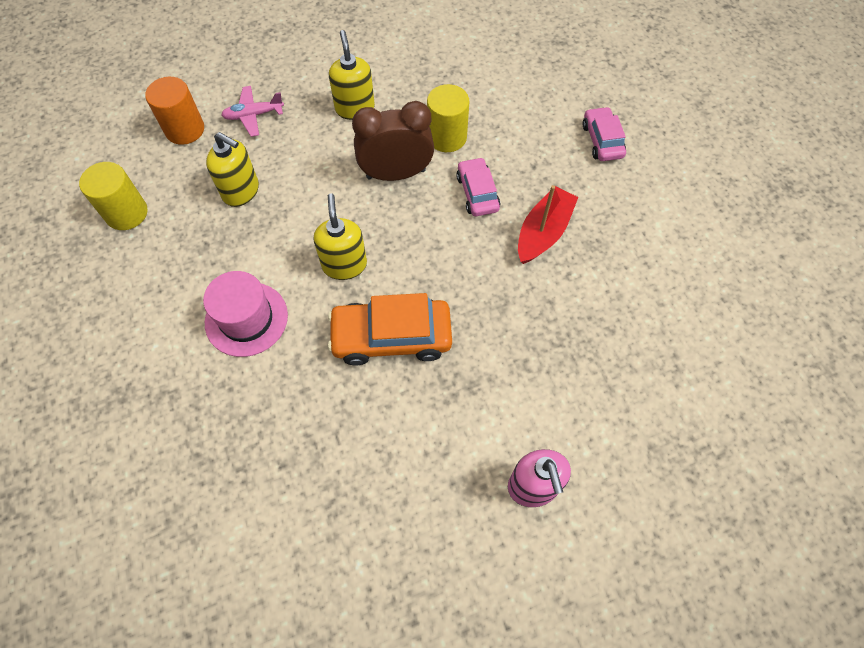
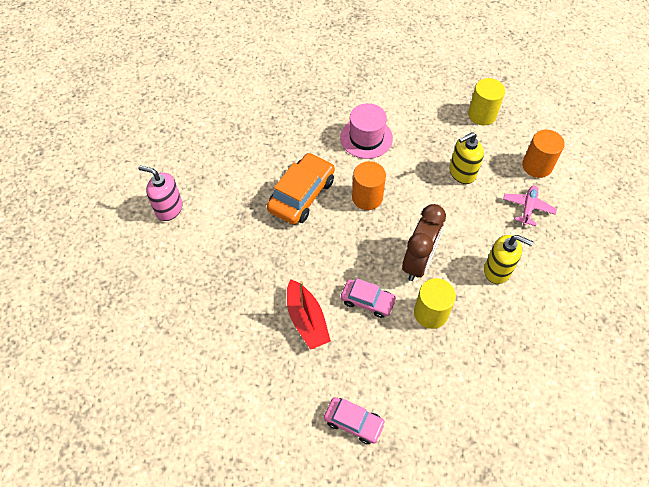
camera: 125 degrees right, 5 degrees down
yellow soap dispenser [314,193,367,280] -> orange cylinder [352,161,386,210]

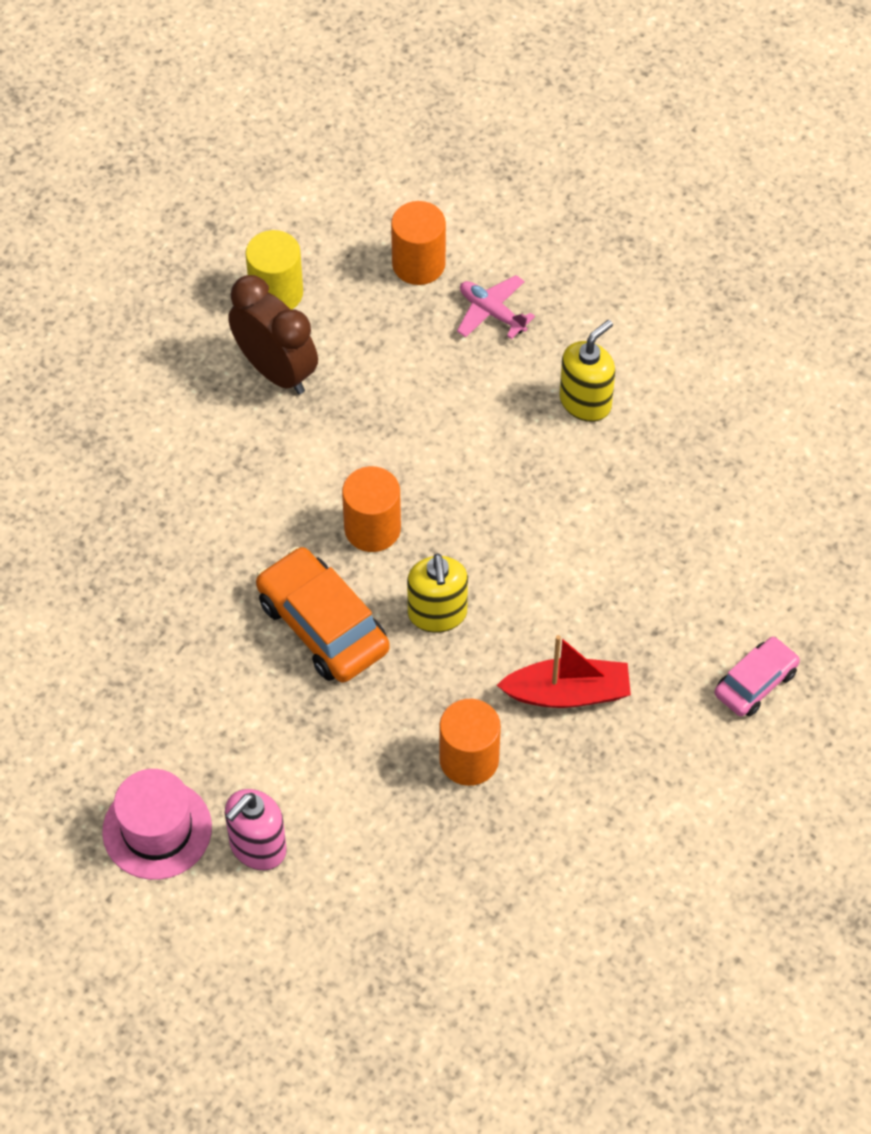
camera: 70 degrees left, 0 degrees up
pink hat [340,103,393,159] -> pink hat moved to [102,769,212,880]
pink car [341,278,397,318] -> none
brown clock [402,204,446,281] -> brown clock moved to [228,275,318,394]
yellow cylinder [414,278,456,329] -> none
yellow soap dispenser [449,132,484,184] -> yellow soap dispenser moved to [407,553,468,633]
none -> orange cylinder [439,699,501,786]

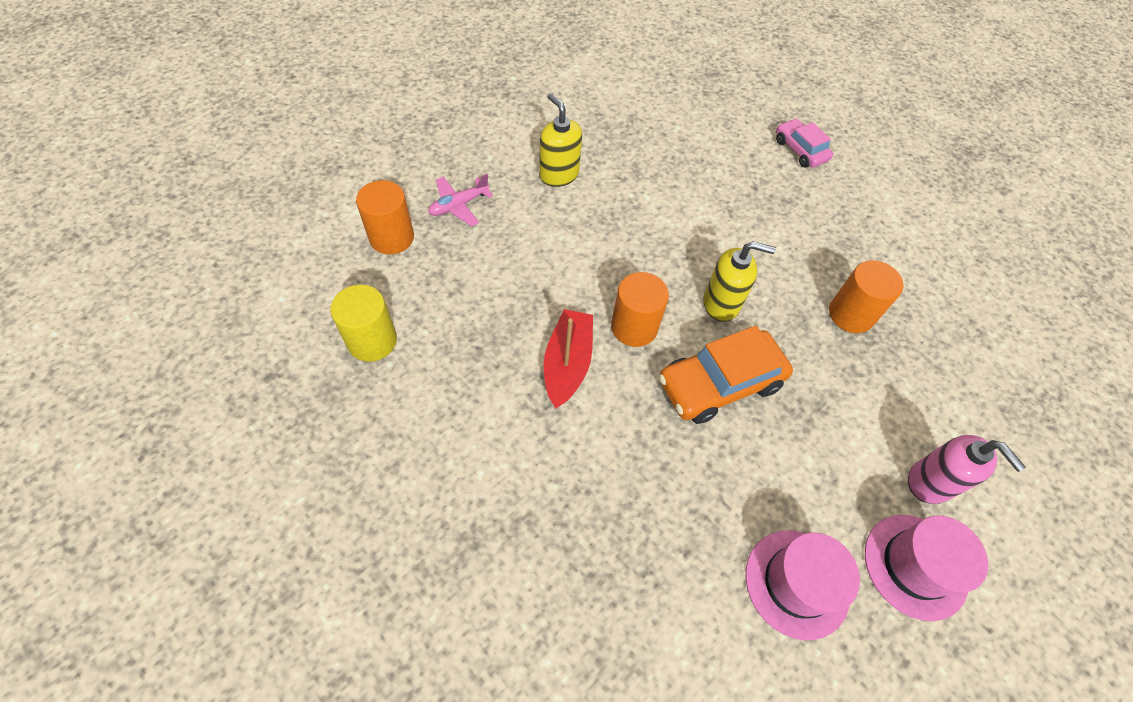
camera: 80 degrees left, 0 degrees up
brown clock [228,275,318,394] -> none
red boat [497,635,631,708] -> red boat moved to [544,309,593,408]
none -> pink hat [746,530,860,640]

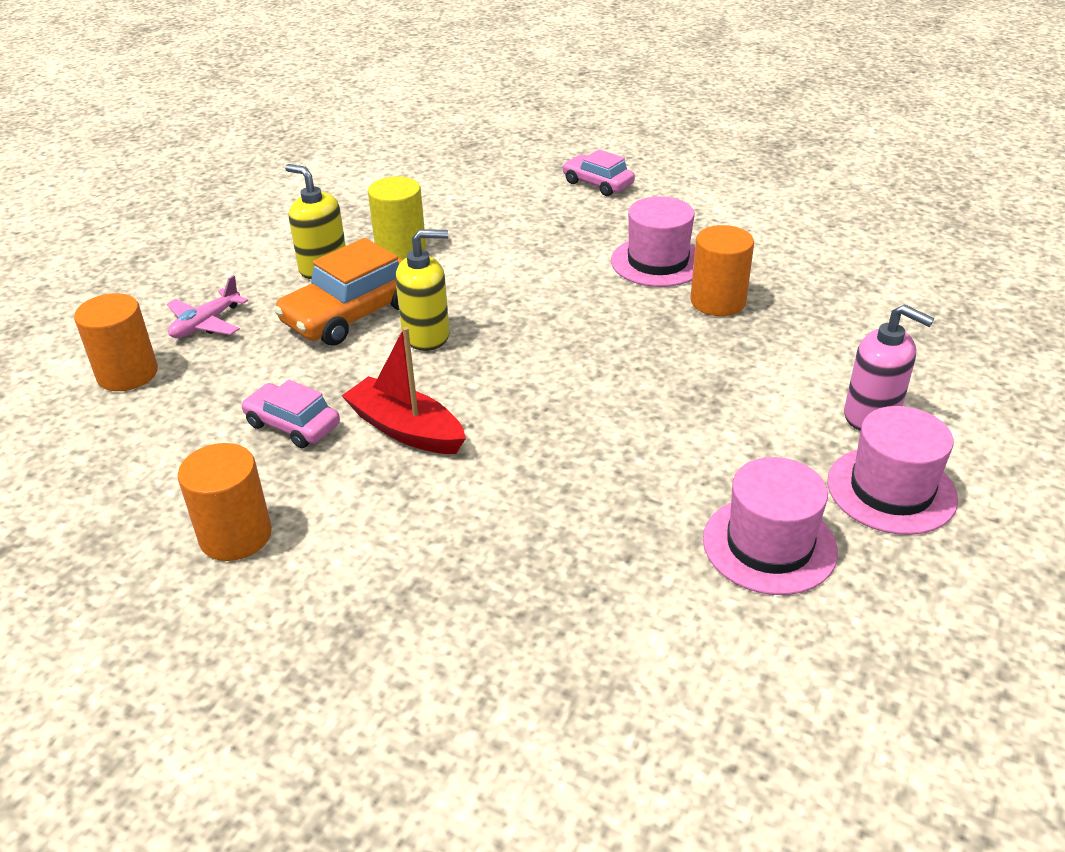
camera: 15 degrees left, 20 degrees down
yellow cylinder [330,285,397,362] -> yellow cylinder moved to [368,176,426,260]
red boat [544,309,593,408] -> red boat turned 45 degrees counterclockwise [342,327,466,454]
orange cylinder [611,272,669,347] -> orange cylinder moved to [178,443,272,561]
orange car [659,326,793,424] -> orange car moved to [274,238,402,346]
yellow soap dispenser [703,241,776,322] -> yellow soap dispenser moved to [395,229,450,351]
none -> pink car [241,380,340,448]
none -> pink hat [611,196,695,287]

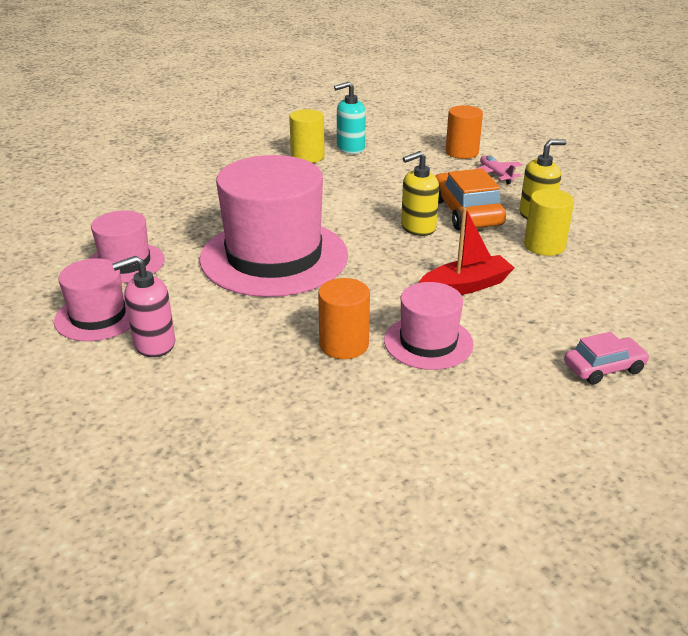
camera: 120 degrees right, 5 degrees down
orange cylinder [178,443,272,561] -> yellow cylinder [289,109,325,163]
pink car [241,380,340,448] -> none
red boat [342,327,466,454] -> red boat moved to [419,207,514,295]
yellow soap dispenser [395,229,450,351] -> yellow soap dispenser turned 45 degrees clockwise [401,151,439,236]
none -> pink hat [199,155,348,297]
none -> turquoise soap dispenser [334,82,366,154]

